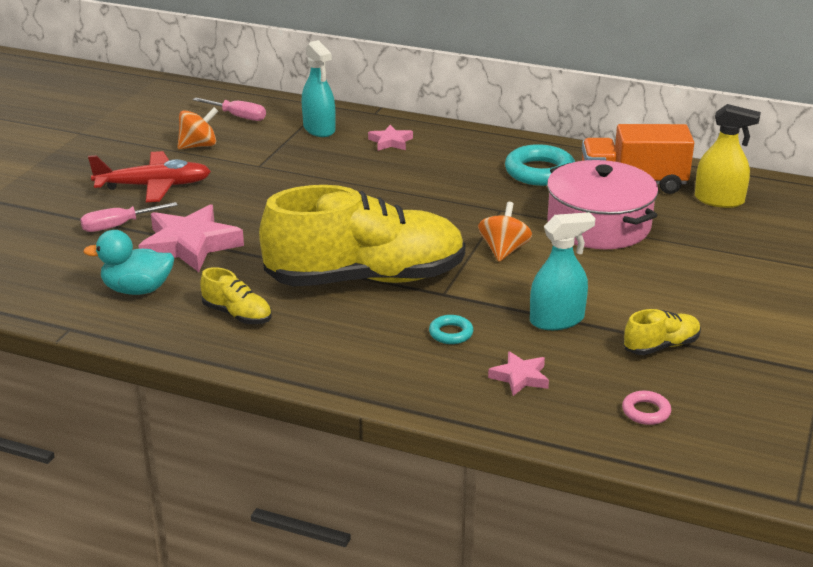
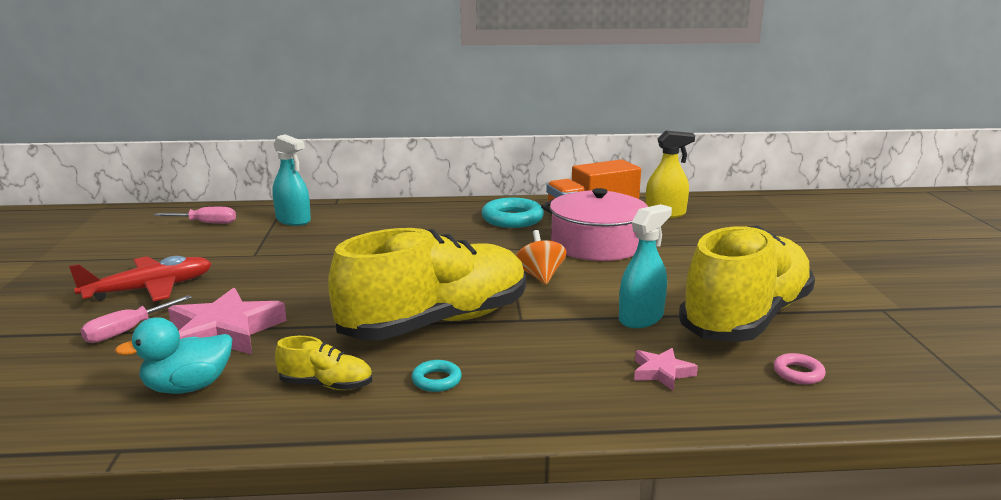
camera: 25 degrees left, 10 degrees down
orange spinning top [178,107,218,149] -> none
pink star [368,125,413,151] -> none
turquoise ring [429,315,473,344] -> turquoise ring moved to [412,360,462,392]
yellow shoe [624,309,701,355] -> yellow shoe [679,225,815,342], size x2.49

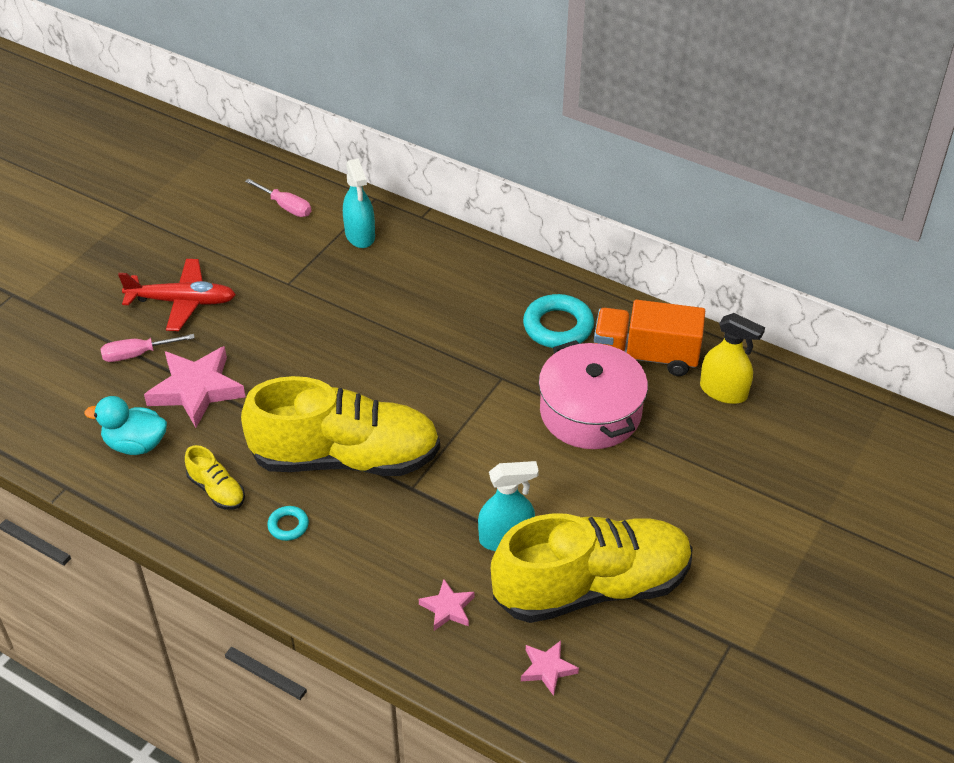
camera: 35 degrees right, 25 degrees up
orange spinning top [516,230,566,285] -> none
pink ring [773,353,826,384] -> pink star [521,641,579,696]

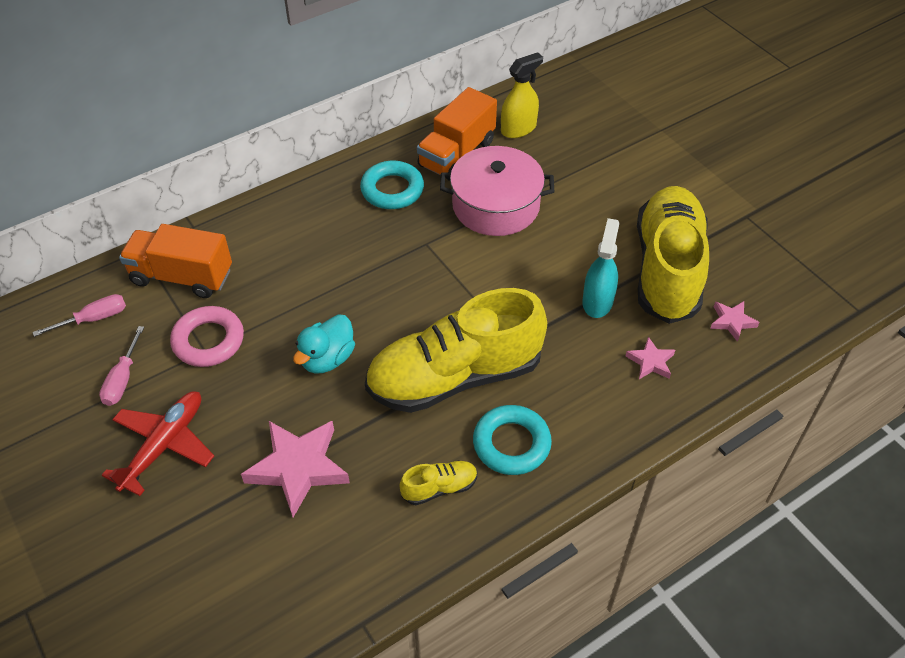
camera: 65 degrees left, 5 degrees up
turquoise duck [84,396,167,455] -> turquoise duck moved to [293,314,355,373]
pink screwdriver [101,334,195,362] -> pink screwdriver moved to [99,326,144,406]
yellow shoe [241,376,440,476] -> yellow shoe turned 135 degrees counterclockwise [365,288,547,413]
turquoise ring [267,506,309,541] -> turquoise ring [473,405,552,475], size x1.96
turquoise spray bottle [343,158,375,248] -> orange truck [119,224,232,298]
none -> pink ring [170,306,244,367]

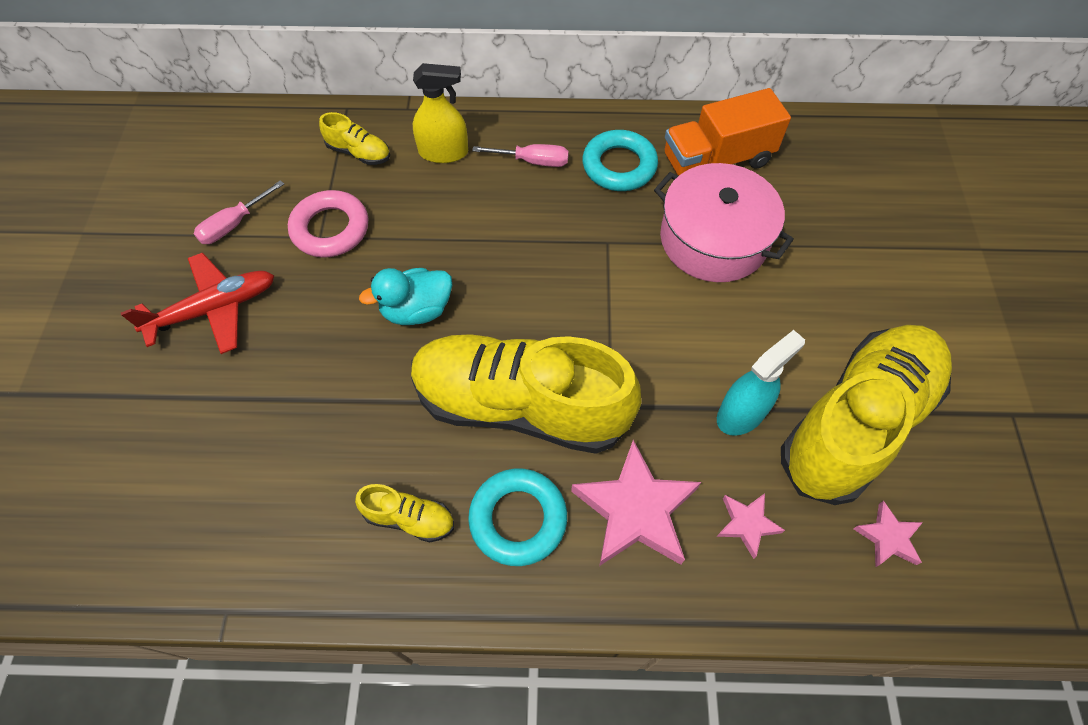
camera: 35 degrees right, 10 degrees up
pink screwdriver [32,294,126,337] -> pink screwdriver moved to [472,144,569,167]
orange truck [119,224,232,298] -> yellow shoe [319,112,390,165]
pink star [241,421,350,517] -> pink star moved to [571,440,701,566]
yellow spray bottle [501,52,543,138] -> yellow spray bottle moved to [413,63,468,163]

